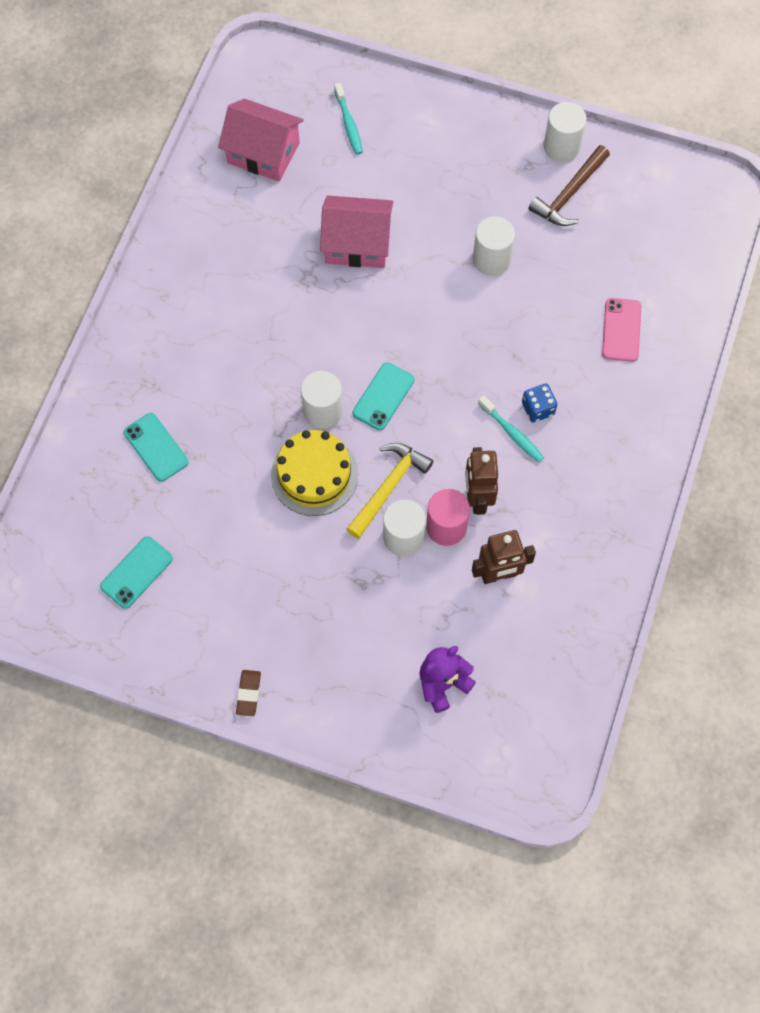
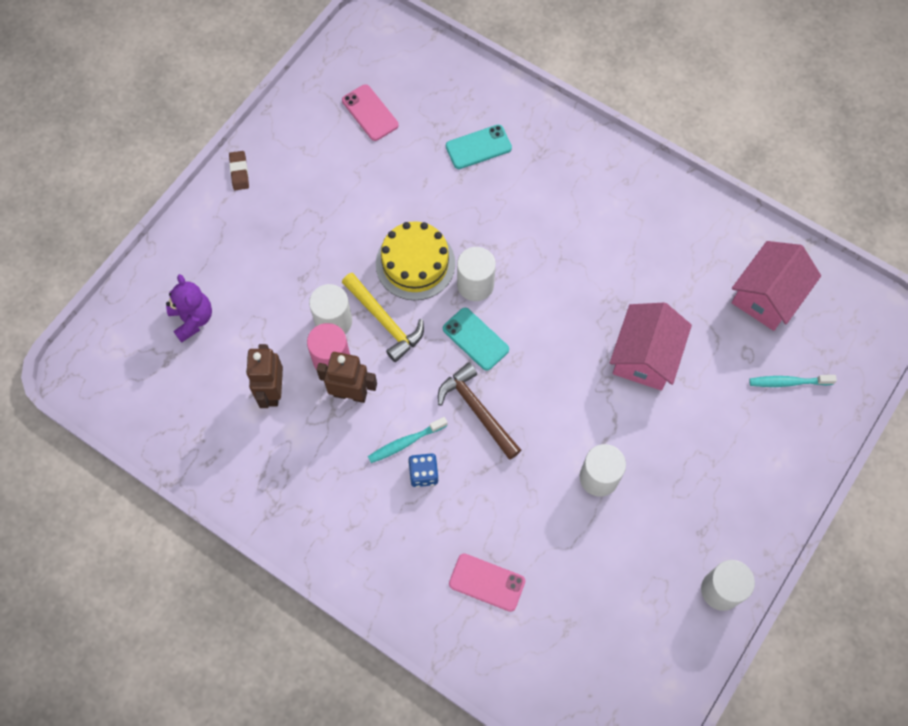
camera: 105 degrees right, 0 degrees up
turquoise phone [100,536,173,609] -> pink phone [342,84,399,141]
brown eraser [236,670,261,716] -> brown eraser turned 60 degrees clockwise [229,151,249,190]
brown hammer [528,145,610,226] -> brown hammer moved to [438,363,521,460]

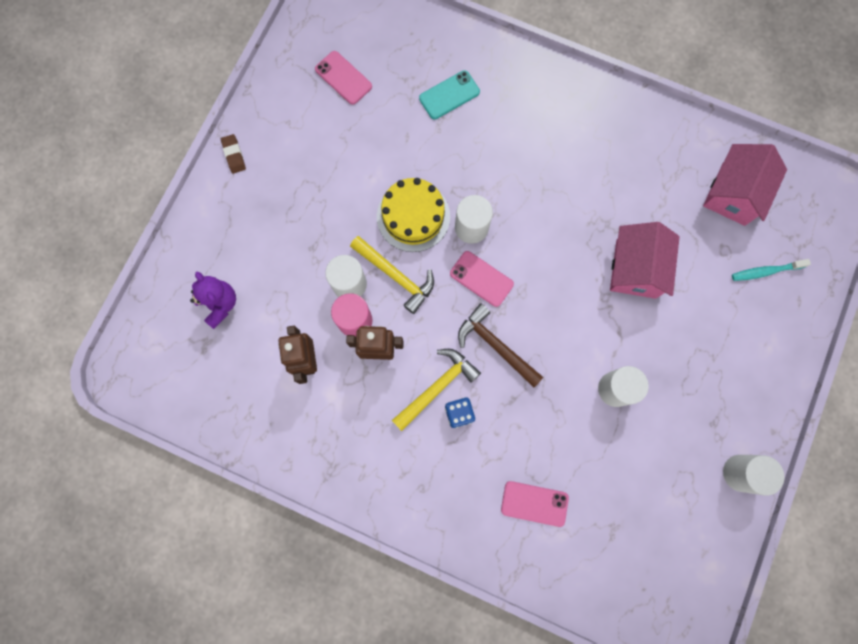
camera: 10 degrees left, 10 degrees up
turquoise toothbrush [368,417,447,463] -> yellow hammer [392,349,481,431]
turquoise phone [443,308,509,371] -> pink phone [450,251,514,307]

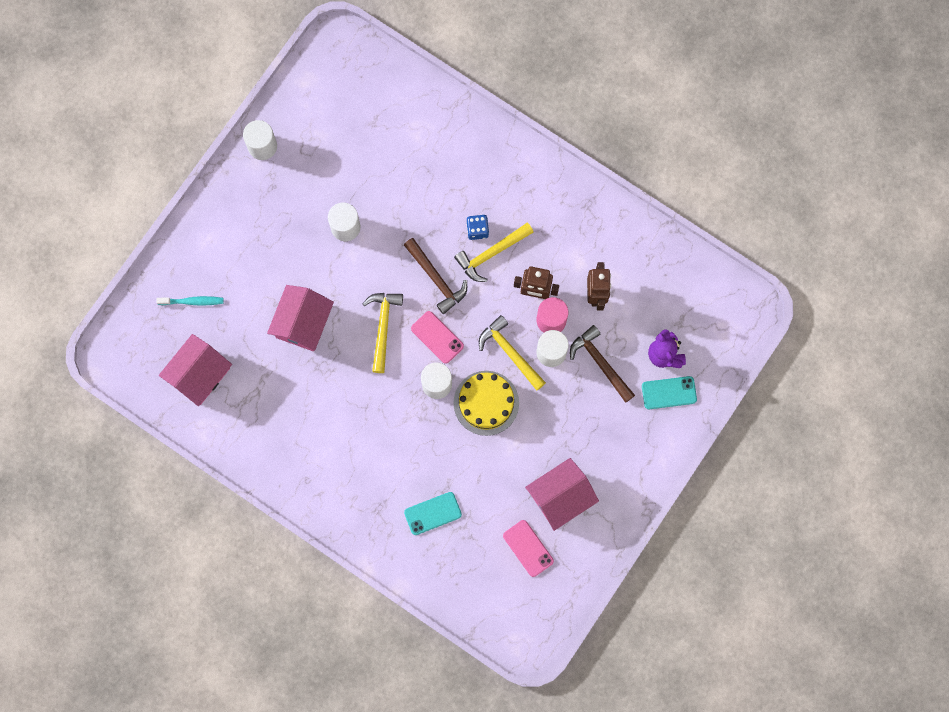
camera: 170 degrees left, 0 degrees up
brown eraser [221,134,246,174] -> none
pink phone [501,481,569,527] -> none
none -> yellow hammer [362,293,403,373]
none -> pink house [525,458,599,531]
none -> brown hammer [570,325,635,403]
none -> turquoise phone [642,376,697,409]

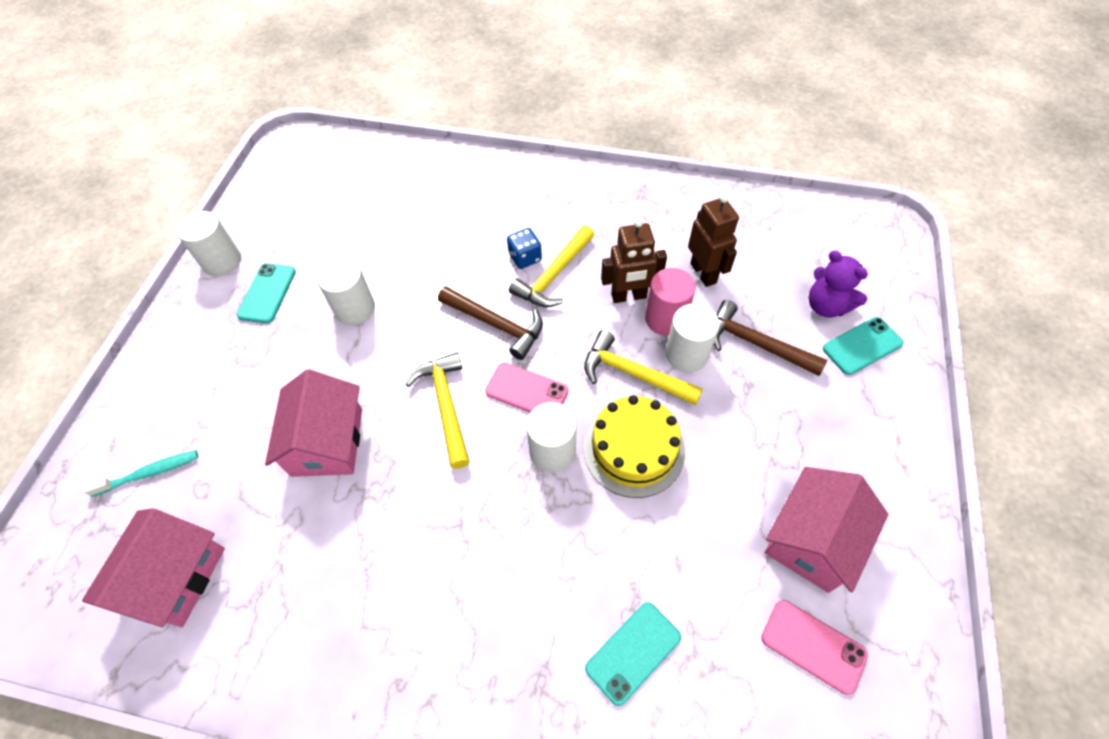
camera: 20 degrees left, 20 degrees down
none -> turquoise phone [236,263,296,323]

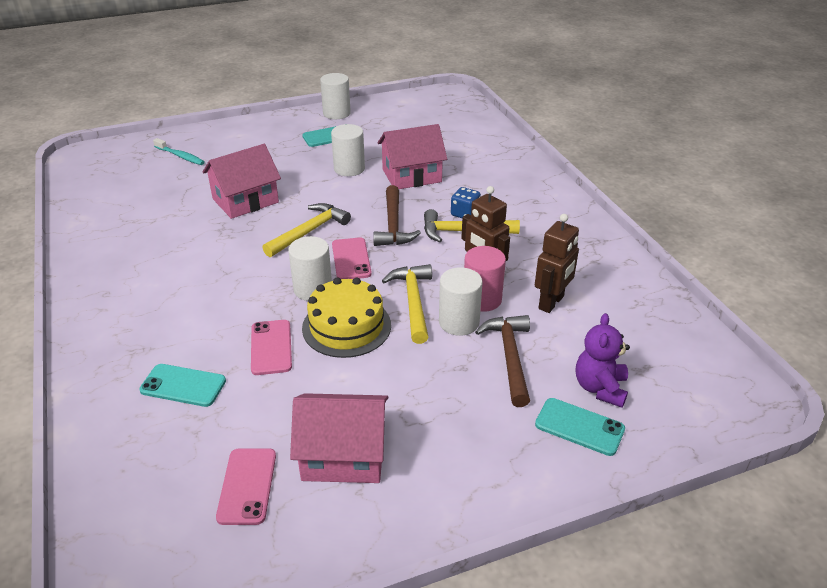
camera: 55 degrees right, 20 degrees down
pink house [82,508,225,628] -> pink house moved to [378,124,447,189]
none -> pink phone [251,320,292,375]

